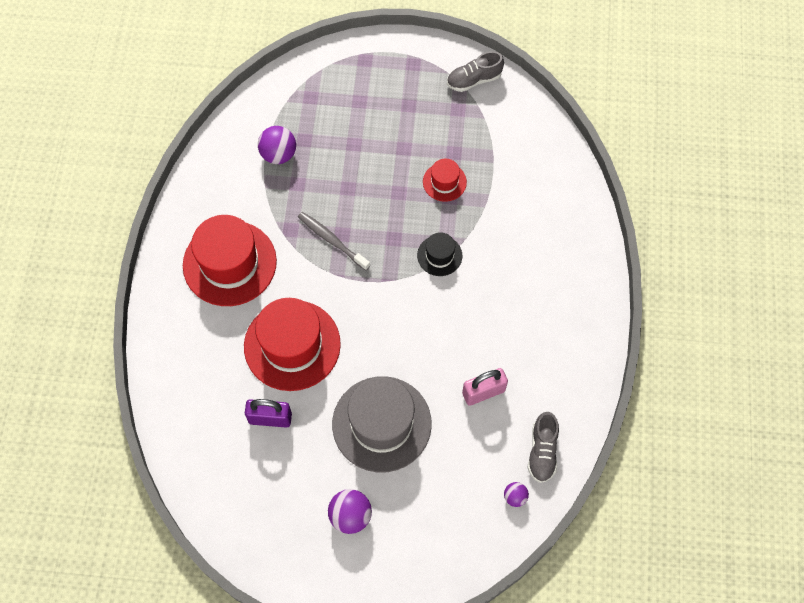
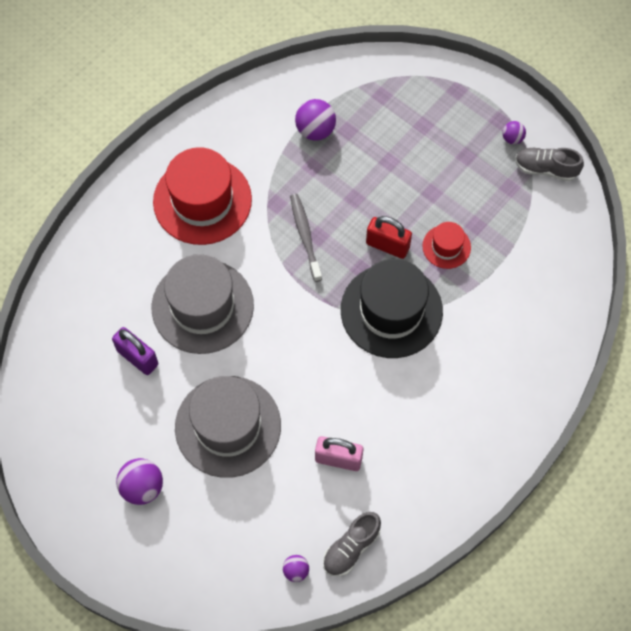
camera: 35 degrees right, 0 degrees up
red hat [244,298,341,391] -> grey hat [152,254,254,354]
black hat [417,232,462,276] -> black hat [341,259,443,358], size x2.06
none -> red padlock [366,216,412,259]
none -> purple ball [502,121,526,144]

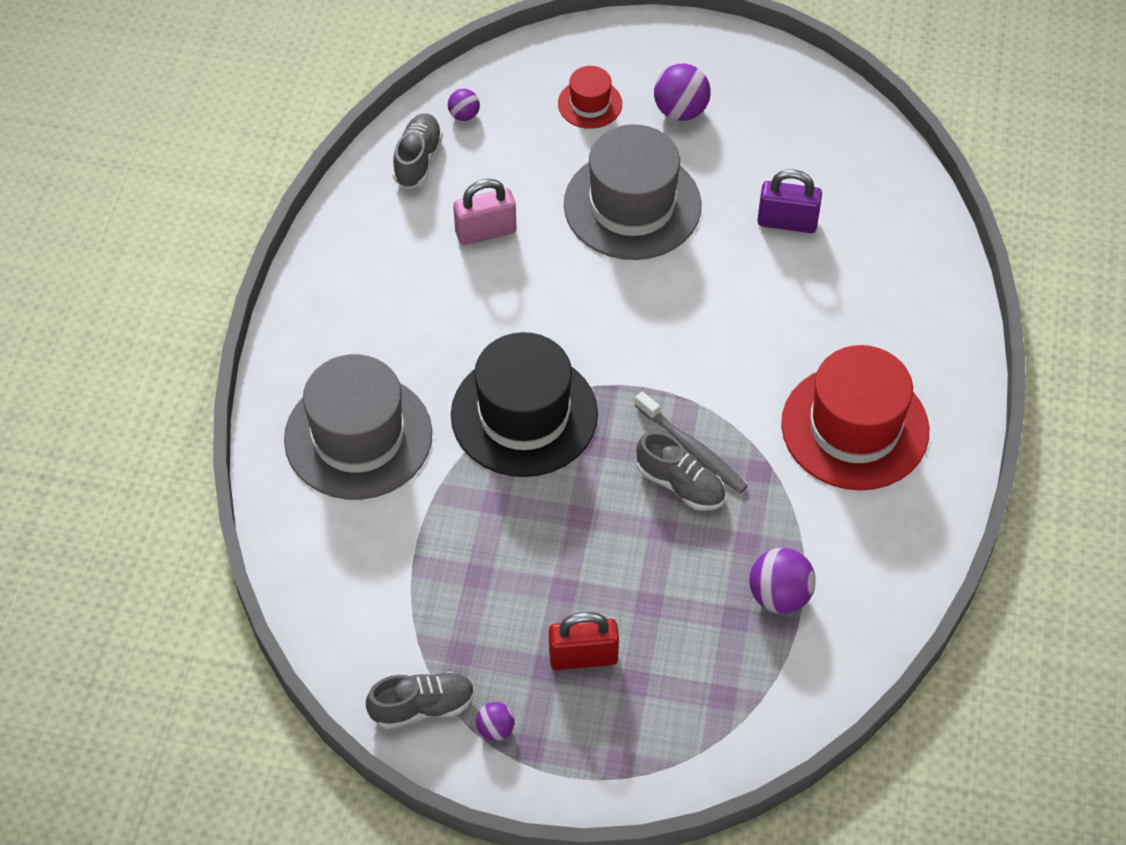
camera: 150 degrees right, 10 degrees down
grey hat [152,254,254,354] -> grey hat moved to [284,354,432,500]
red padlock [366,216,412,259] -> red padlock moved to [549,612,619,670]
red hat [422,222,471,269] -> red hat moved to [558,66,622,129]
none -> grey shoe [636,431,725,511]

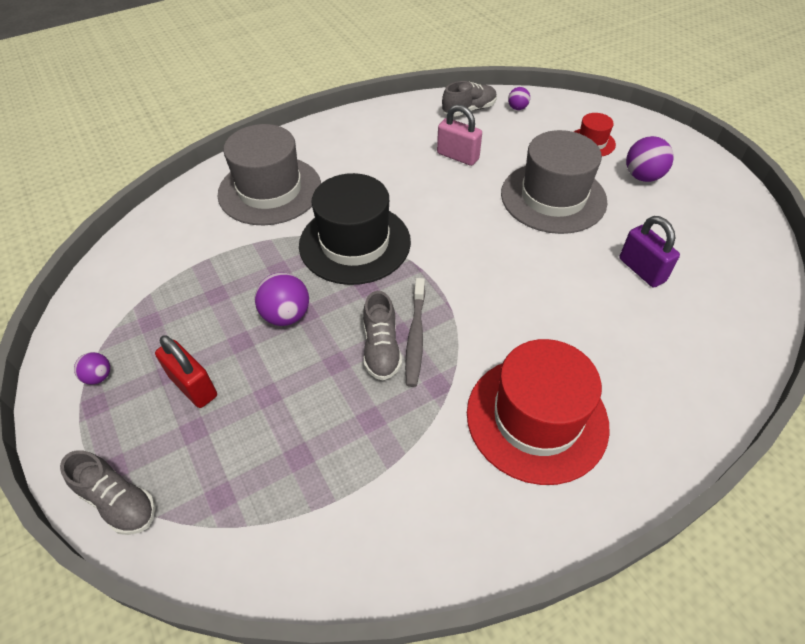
camera: 50 degrees right, 5 degrees down
grey shoe [366,672,475,729] -> grey shoe moved to [60,450,156,535]
purple ball [749,548,816,614] -> purple ball moved to [255,273,309,326]

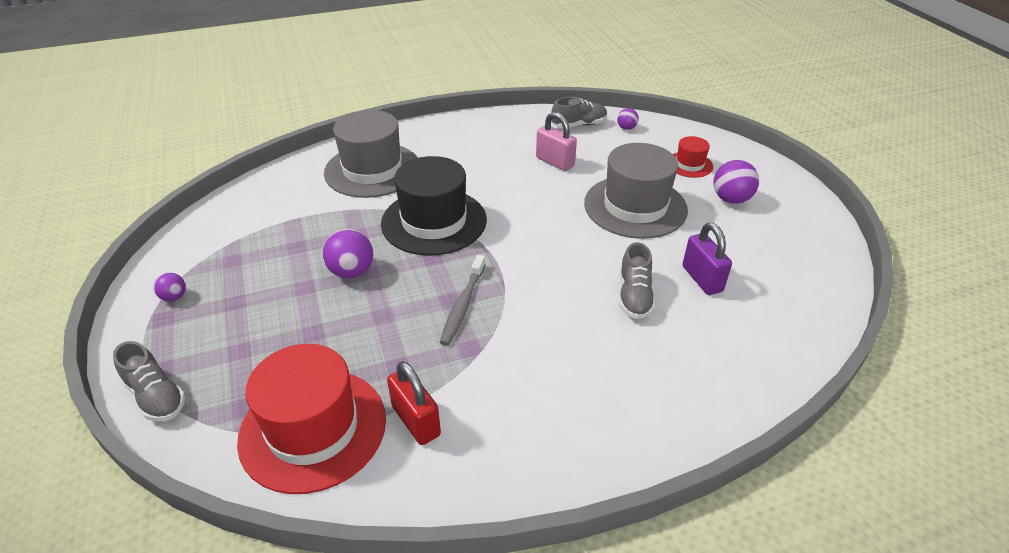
camera: 10 degrees right, 10 degrees down
red padlock [155,335,217,408] -> red padlock moved to [387,361,441,445]
grey shoe [363,291,402,380] -> grey shoe moved to [619,242,655,319]
red hat [467,339,610,485] -> red hat moved to [237,344,386,494]

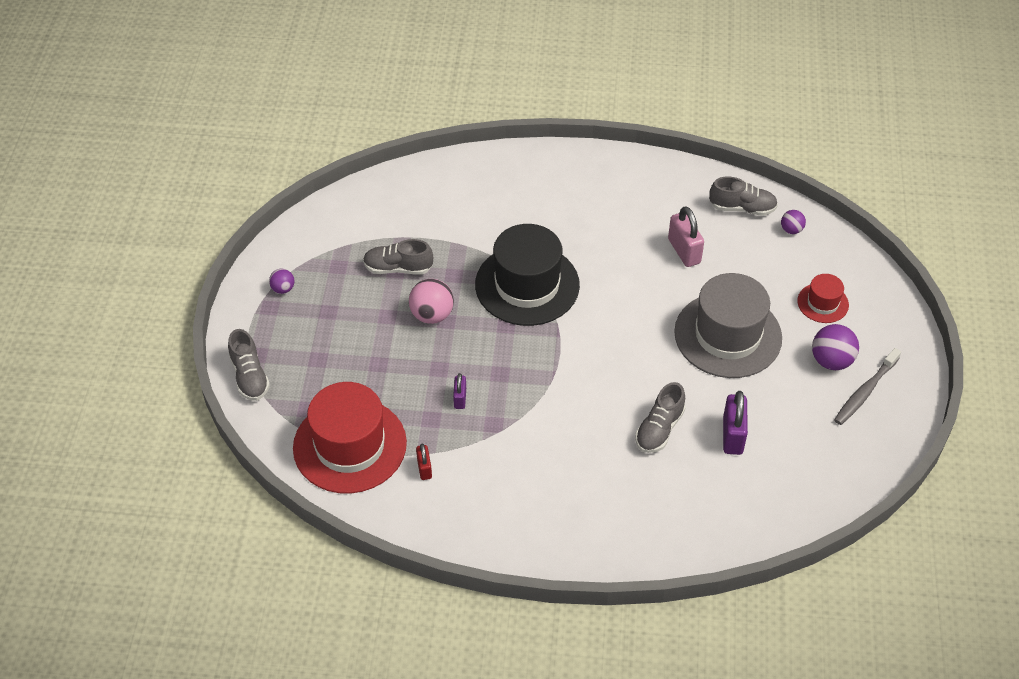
camera: 25 degrees right, 10 degrees up
purple ball [323,229,373,278] -> pink ball [409,279,454,324]
grey hat [324,110,418,198] -> none
red padlock [387,361,441,445] -> red padlock [416,443,432,480], size x0.57
grey toothbrush [439,255,486,346] -> grey toothbrush moved to [834,348,901,425]
none -> grey shoe [363,239,433,275]
none -> purple padlock [453,373,466,409]

